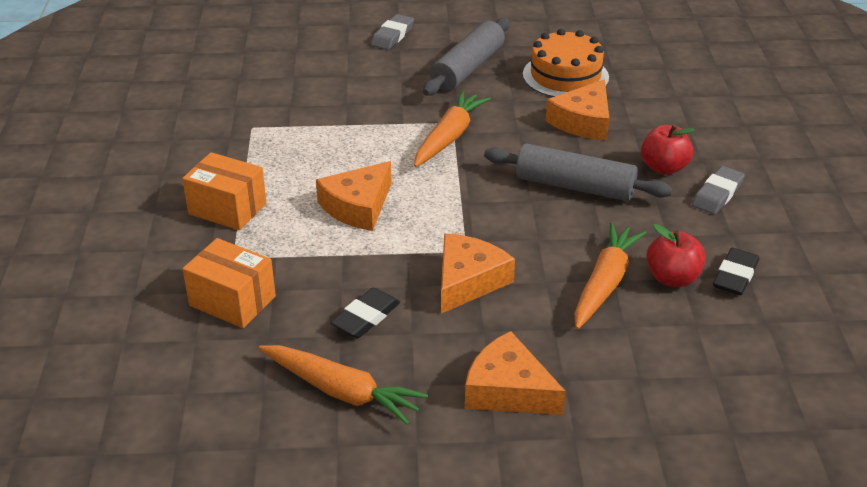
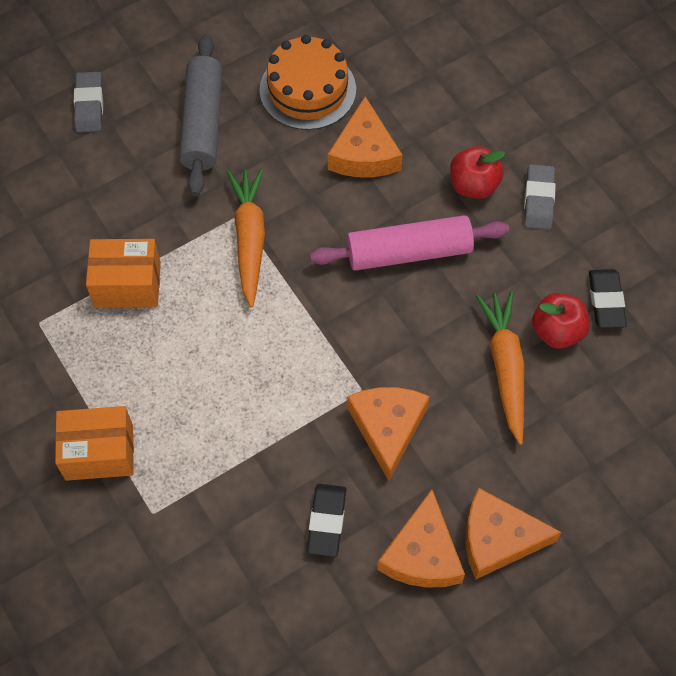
camera: 30 degrees left, 25 degrees up
orange box [183,238,276,328] -> orange box moved to [86,239,161,307]
orange carrot [259,345,428,425] -> none
orange cheese [316,161,392,231] -> orange cheese moved to [377,489,465,588]
grey rolling pin [484,143,673,201] -> pink rolling pin [310,215,510,271]

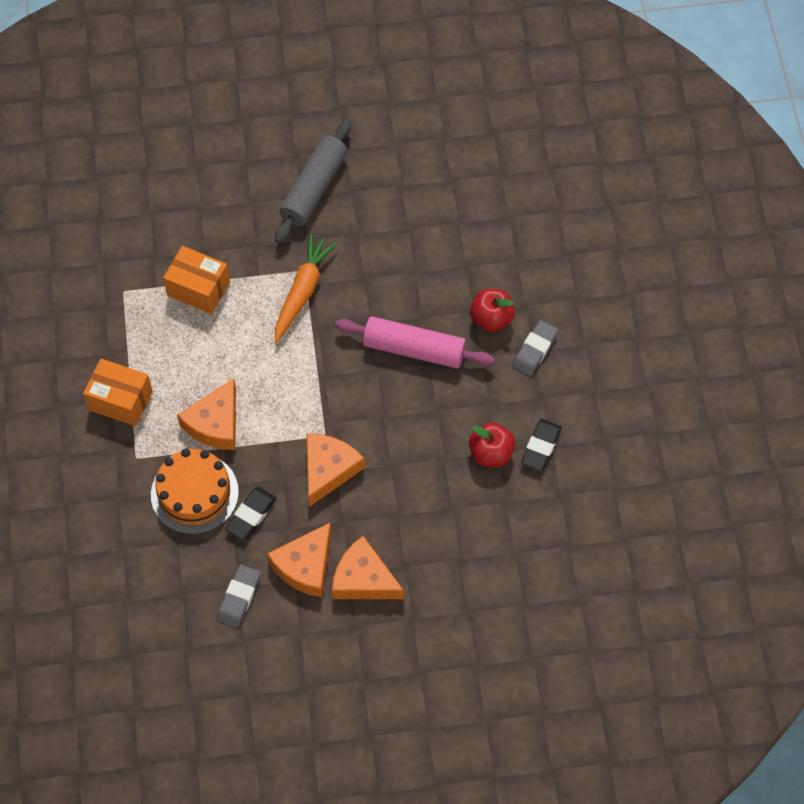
camera: 25 degrees right, 0 degrees up
grey eraser [74,72,103,133] -> grey eraser moved to [217,564,261,628]
orange cake [259,35,356,130] -> orange cake moved to [151,449,239,535]
orange cheese [328,96,402,177] -> orange cheese moved to [177,378,236,450]
orange carrot [476,291,525,445] -> none

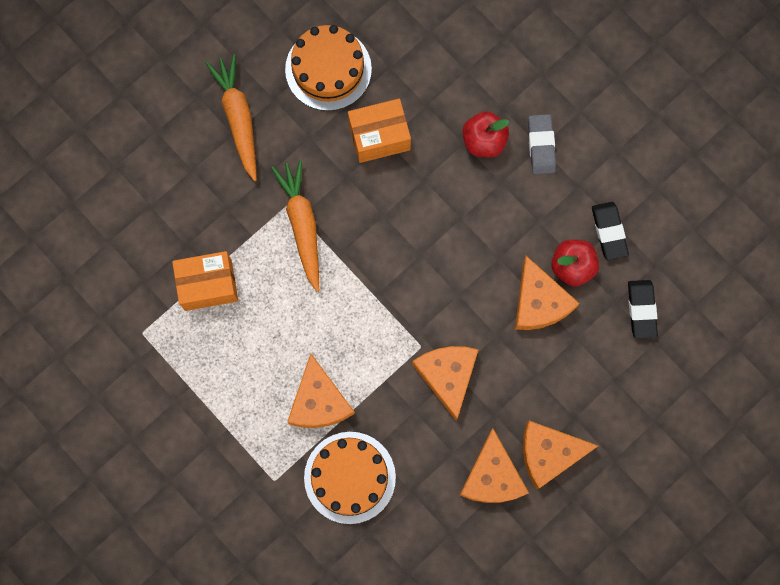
camera: 35 degrees left, 15 degrees up
orange box [83,359,153,426] -> orange box moved to [348,99,411,163]
grey eraser [217,564,261,628] -> none
black eraser [225,487,276,540] -> black eraser moved to [628,280,658,339]
grey rolling pin [275,120,351,244] -> orange carrot [206,54,257,181]
pink rolling pin [335,316,495,369] -> none
none -> orange cake [285,25,372,111]
none -> orange cheese [515,256,580,330]

